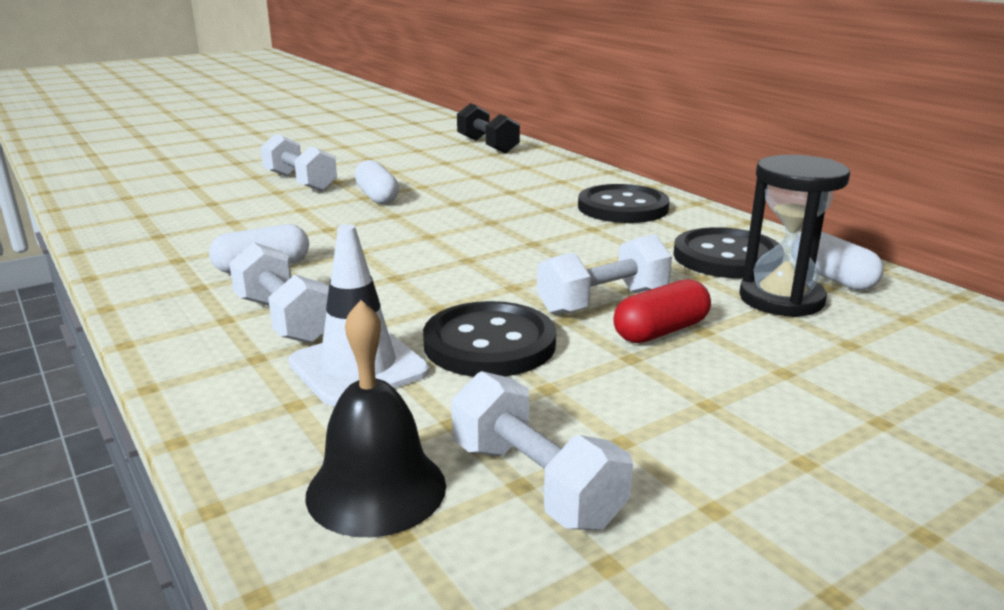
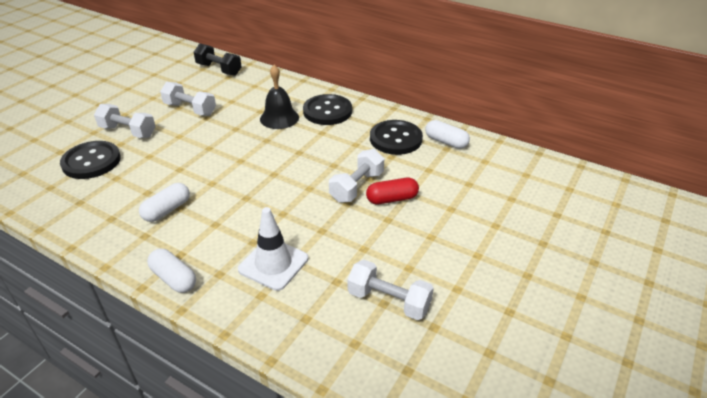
camera: 25 degrees left, 15 degrees up
white dumbbell [229,242,329,343] -> white dumbbell moved to [160,82,216,116]
black bell [305,300,446,537] -> black bell moved to [260,65,299,129]
white capsule [355,160,399,204] -> white capsule moved to [147,248,196,293]
black button [423,301,556,377] -> black button moved to [60,141,121,179]
red capsule [614,279,711,343] -> red capsule turned 45 degrees clockwise [366,178,419,204]
black hourglass [739,155,850,317] -> none

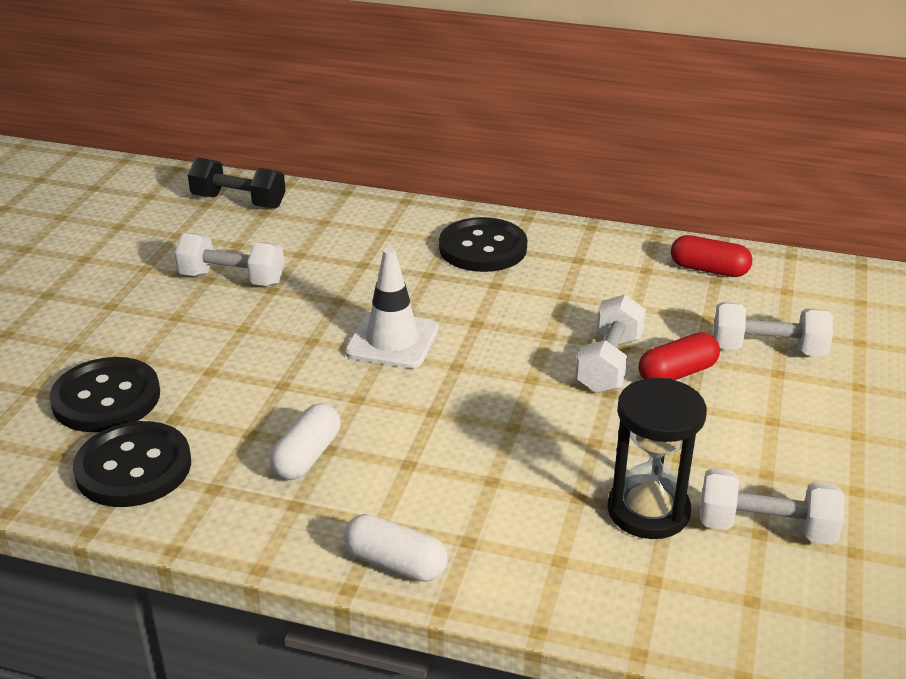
camera: 15 degrees left, 5 degrees down
white dumbbell [94,104,156,138] -> white dumbbell moved to [714,302,833,356]
white traffic cone [238,207,308,291] -> white traffic cone moved to [345,248,439,368]
black bell [260,65,299,129] -> none
black button [370,120,423,155] -> black button moved to [73,421,191,507]
white capsule [425,120,470,149] -> red capsule [671,235,752,277]
none -> black hourglass [607,378,707,539]

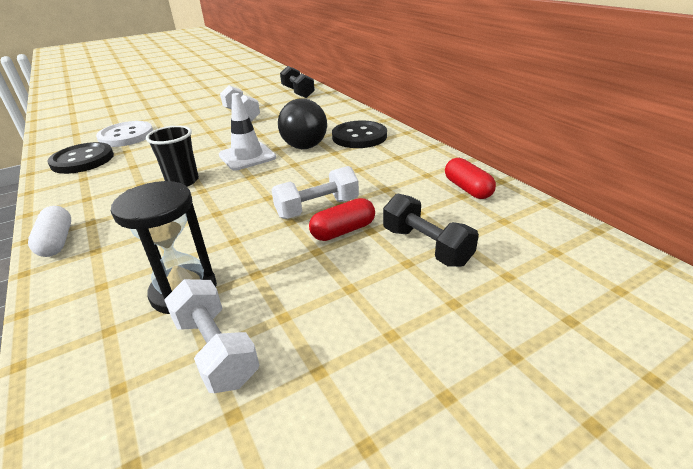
camera: 45 degrees right, 0 degrees up
black button [49,357,160,432] -> white button [96,121,153,147]
white capsule [270,403,341,480] -> none
red capsule [638,332,720,380] -> red capsule turned 45 degrees counterclockwise [309,198,375,241]
white dumbbell [714,302,833,356] -> black dumbbell [383,194,479,267]
none -> black cup [146,125,199,187]
none -> black light bulb [278,98,327,149]

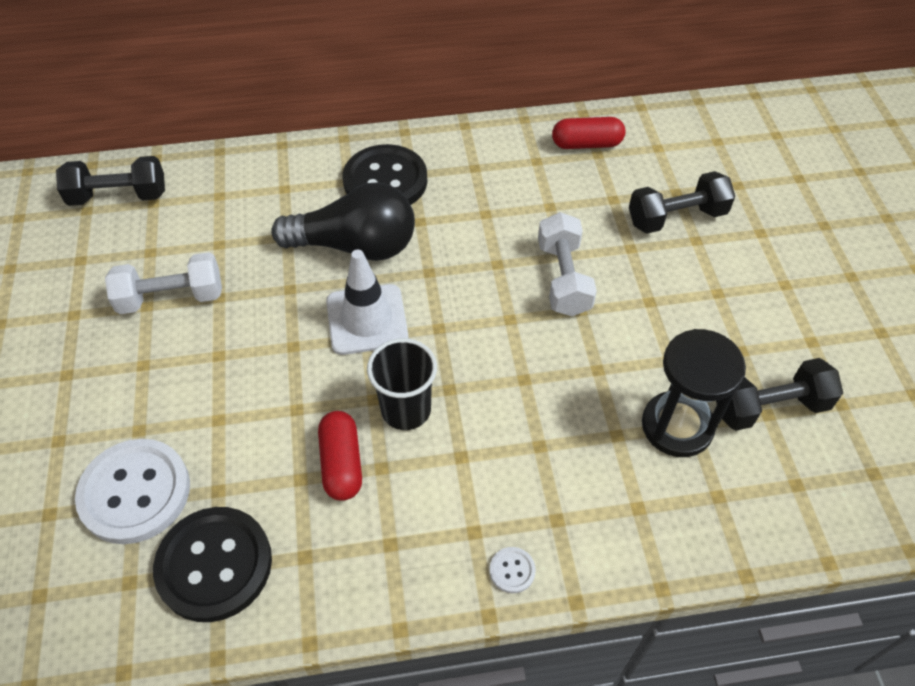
camera: 70 degrees left, 20 degrees up
white capsule [28,206,71,257] -> white button [490,547,536,593]
white dumbbell [164,279,259,393] -> black dumbbell [716,358,843,431]
red capsule [309,198,375,241] -> red capsule moved to [318,411,362,501]

